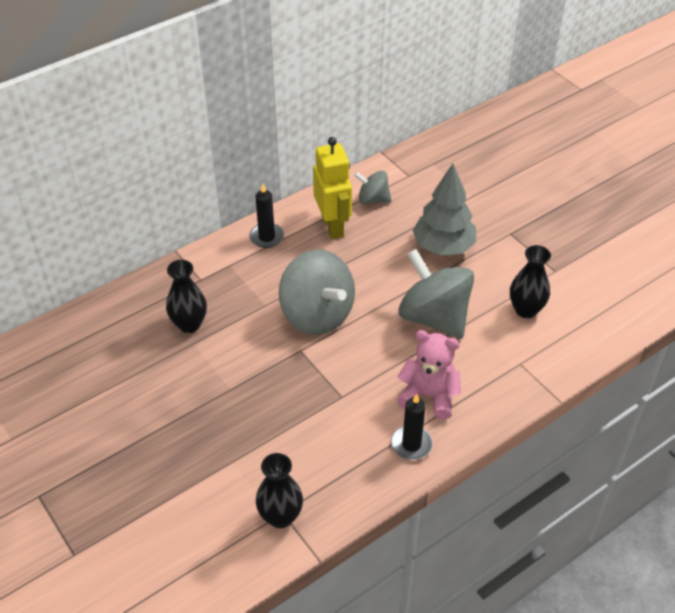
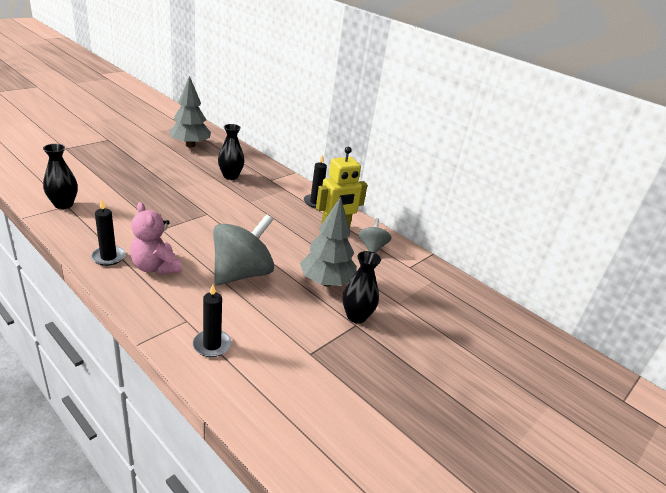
camera: 75 degrees right, 15 degrees down
grey spinning top [279,249,355,335] -> none
pink teddy bear [397,330,461,419] -> pink teddy bear turned 135 degrees clockwise [130,202,182,275]
black vase [510,245,551,318] -> black vase moved to [343,251,381,324]
none -> grey tree [169,76,211,147]
none -> black candle [193,284,231,357]

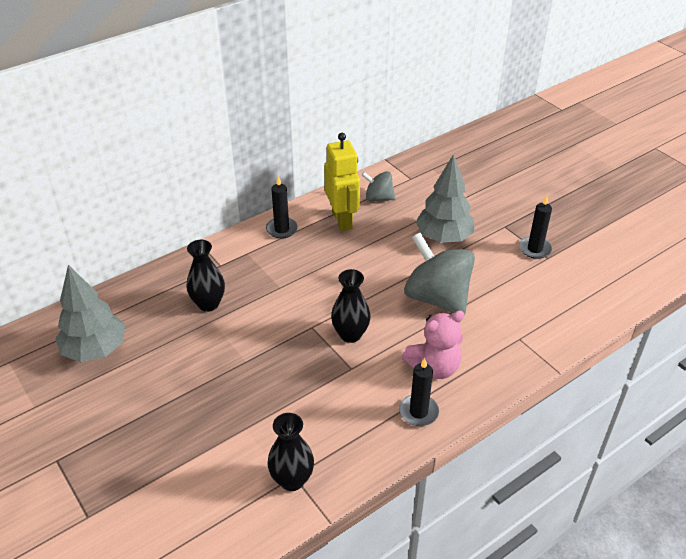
camera: 75 degrees left, 10 degrees up
black candle [193,284,231,357] -> black candle moved to [519,196,552,259]
black vase [343,251,381,324] -> black vase moved to [331,269,371,343]

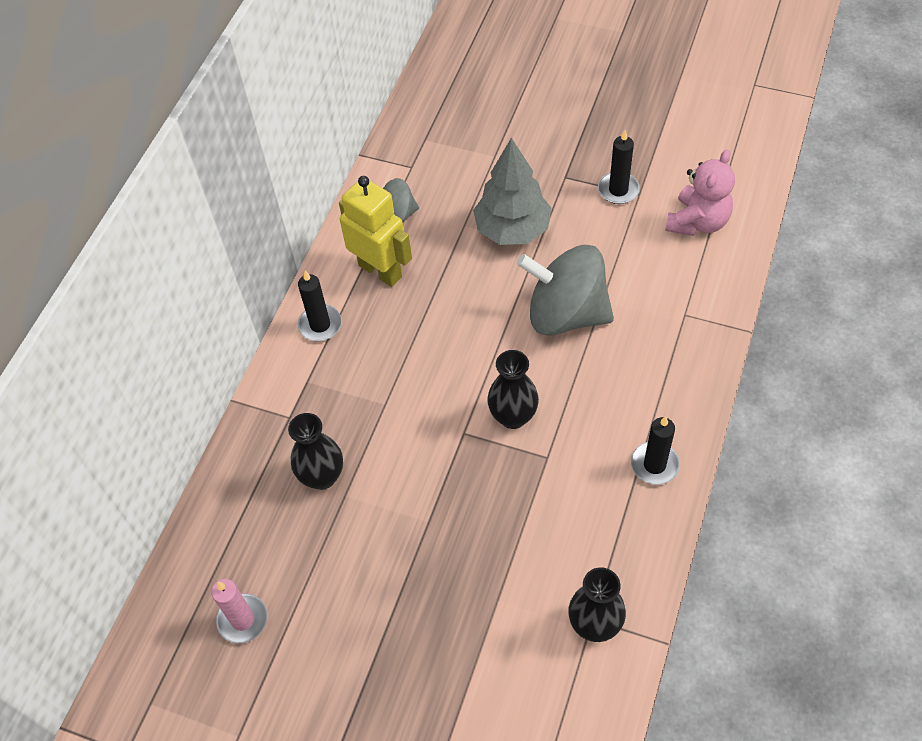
camera: 30 degrees left, 15 degrees up
grey tree [55,265,125,362] -> pink candle [211,579,267,643]
pink teddy bear [402,310,464,379] -> pink teddy bear moved to [665,150,735,236]

